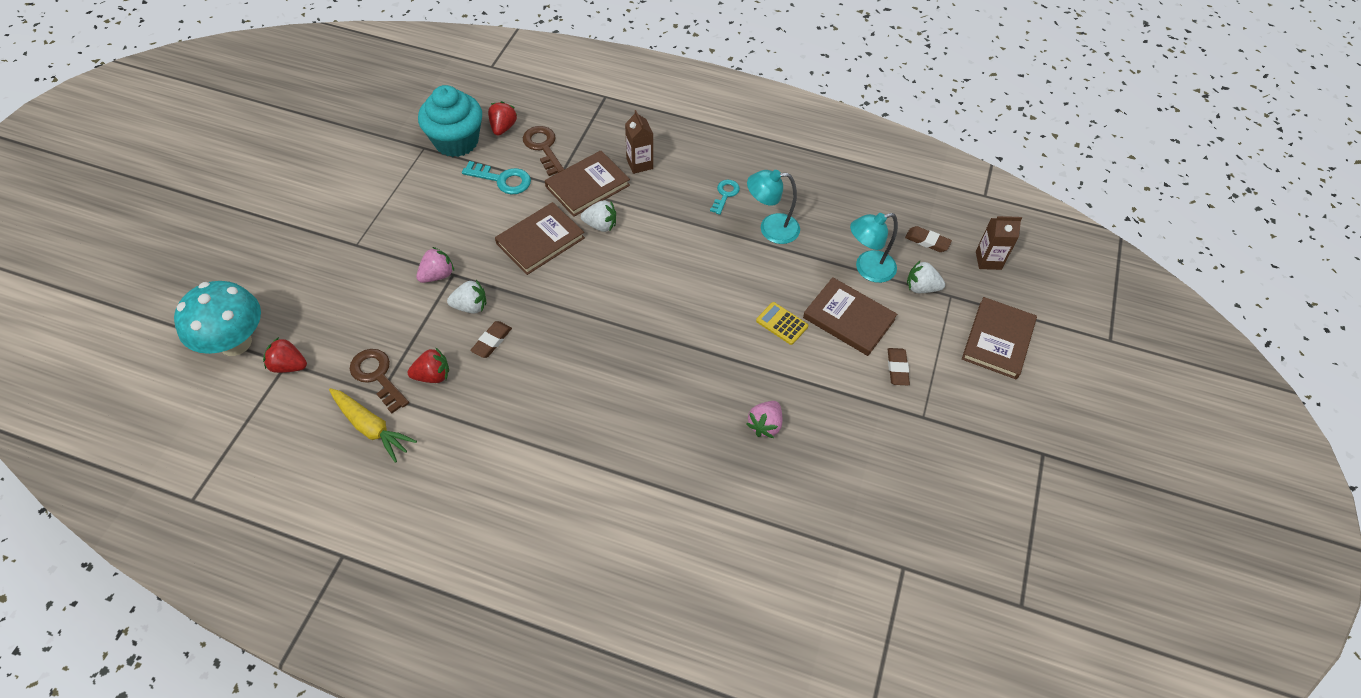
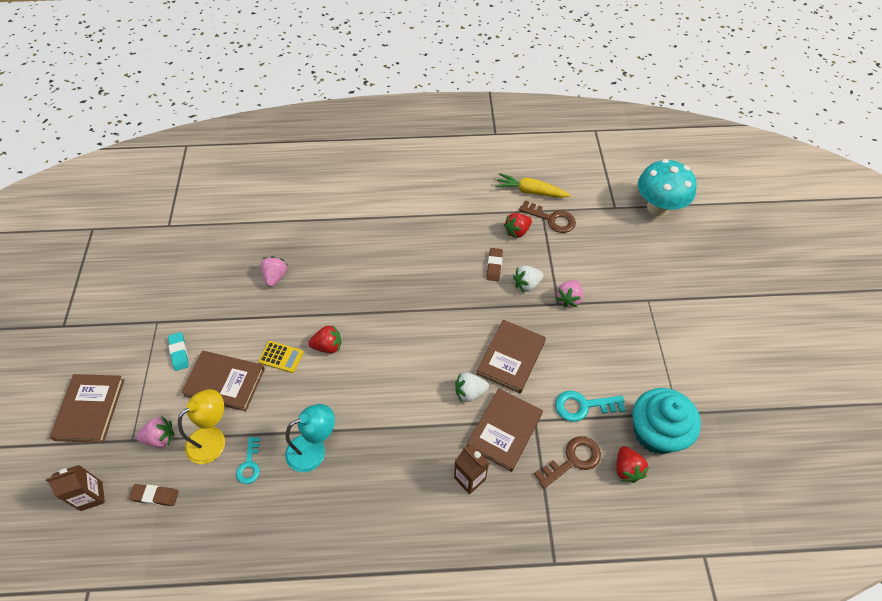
camera: 160 degrees right, 0 degrees up
red strawberry [263,337,307,373] -> red strawberry moved to [308,324,341,353]
brown key [523,126,564,176] -> brown key turned 75 degrees counterclockwise [534,436,601,489]
turquoise key [710,180,740,215] -> turquoise key moved to [236,437,260,484]
turquoise lamp [850,213,898,283] -> yellow lamp [178,389,225,464]
brown eraser [888,348,910,385] -> turquoise eraser [168,332,189,371]
white strawberry [907,260,945,293] -> pink strawberry [136,416,174,448]

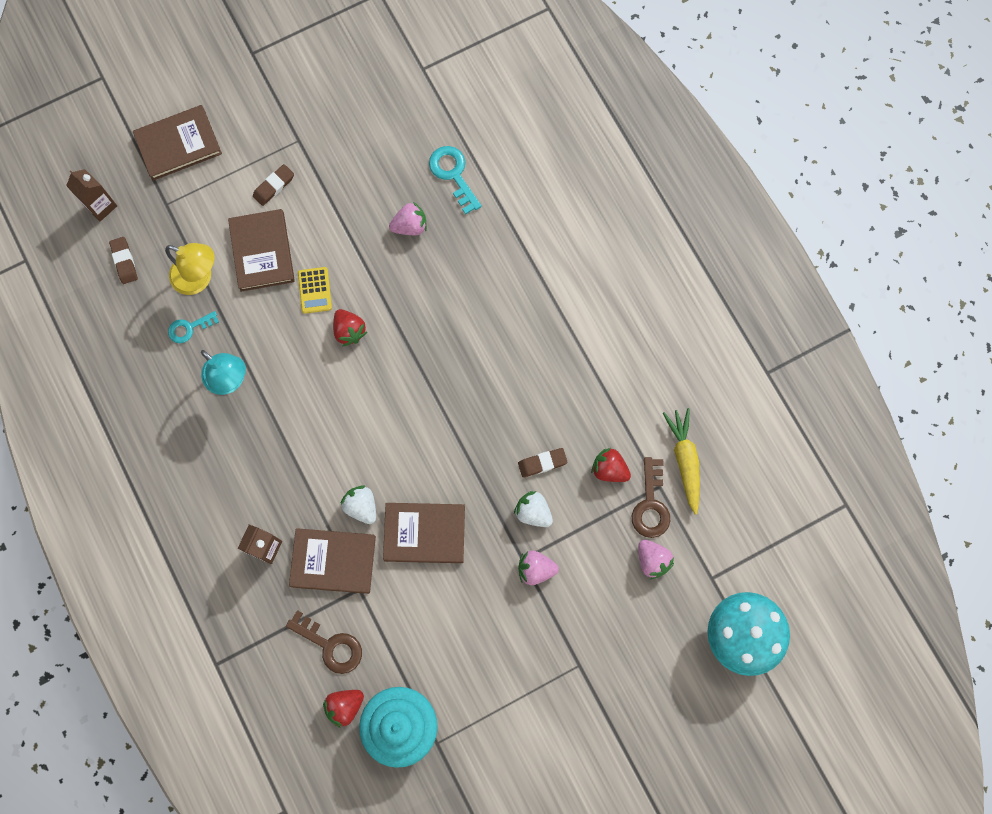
camera: 65 degrees right, 20 degrees up
pink strawberry [136,416,174,448] -> pink strawberry moved to [638,540,674,579]
turquoise eraser [168,332,189,371] -> brown eraser [253,164,294,206]
turquoise key [555,391,626,422] -> turquoise key moved to [429,146,482,214]

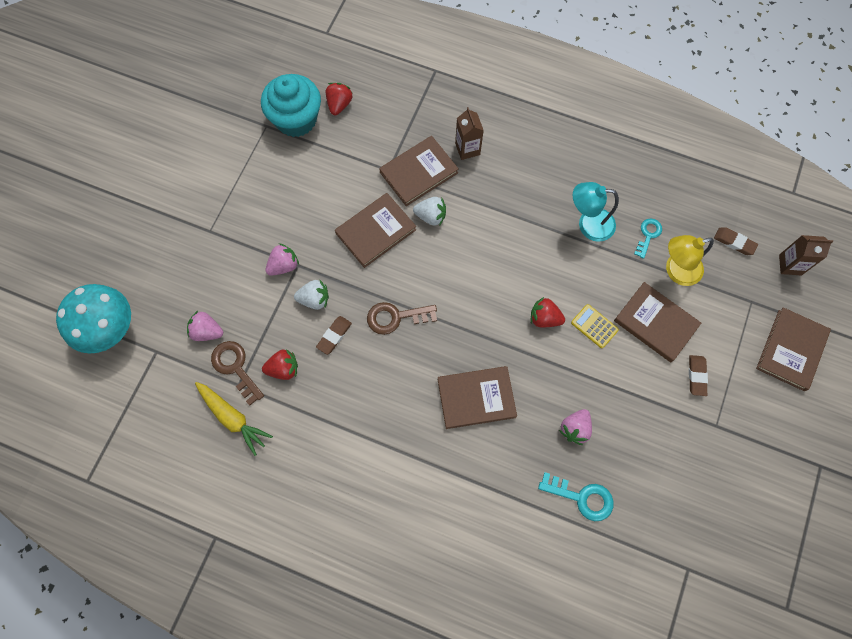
camera: 140 degrees right, 5 degrees down
brown key [286,610,362,674] -> brown key moved to [367,302,437,335]
none -> brown book [438,366,517,429]

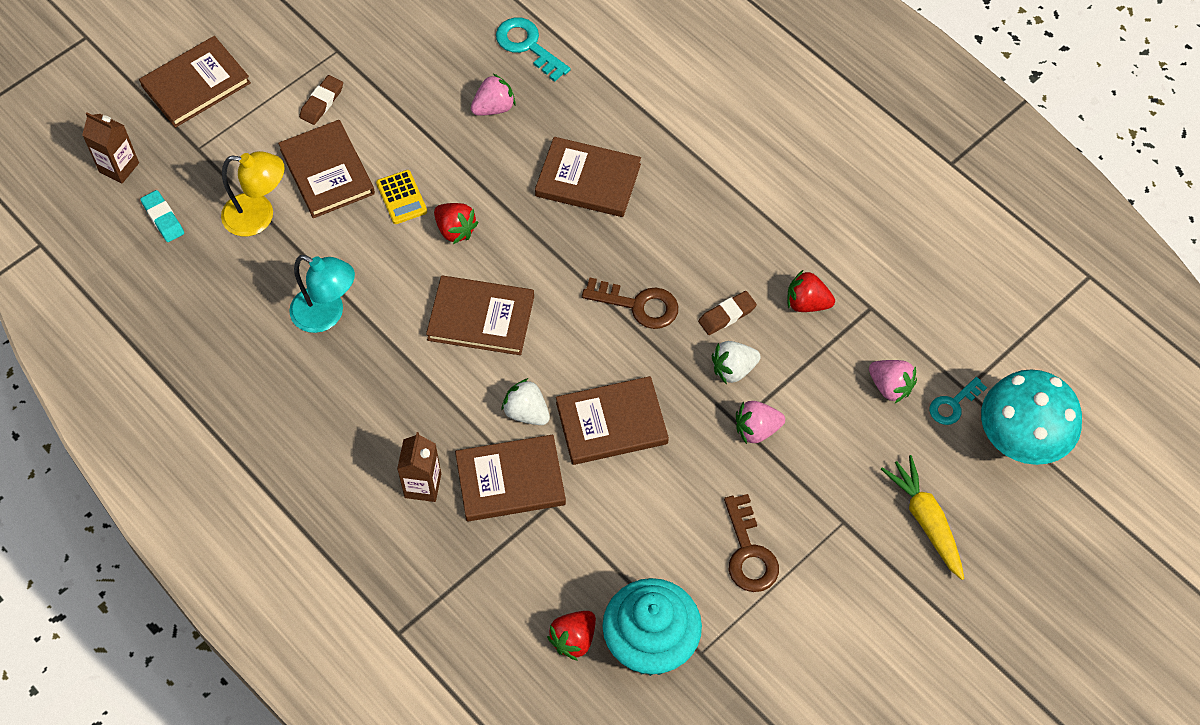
camera: 155 degrees left, 10 degrees down
yellow carrot [195,382,273,456] -> yellow carrot moved to [881,455,964,580]
brown key [211,341,264,406] -> brown key moved to [724,494,779,592]
white strawberry [294,280,329,310] -> white strawberry turned 45 degrees counterclockwise [712,341,761,384]
turquoise key [634,218,662,259] -> turquoise key moved to [930,377,987,425]
brown eraser [714,227,758,255] -> turquoise eraser [140,190,184,242]
none -> brown book [426,276,534,355]

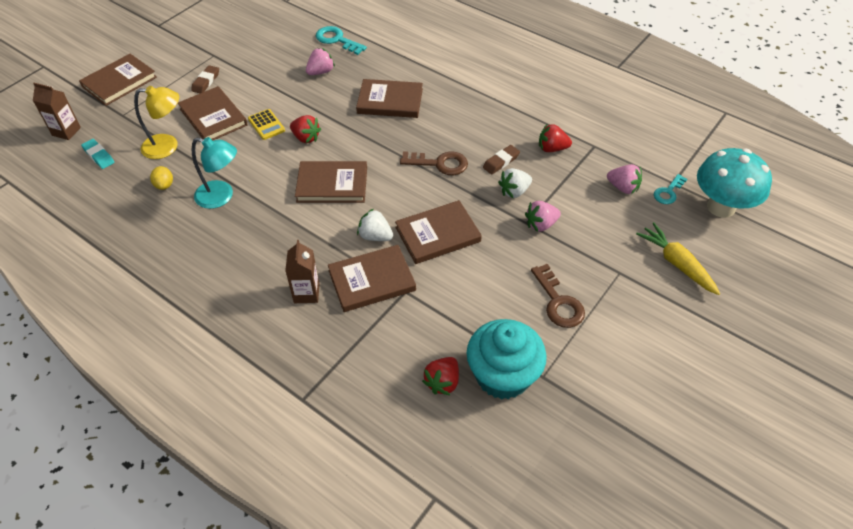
camera: 10 degrees left, 10 degrees down
none -> yellow lemon [150,166,173,190]

